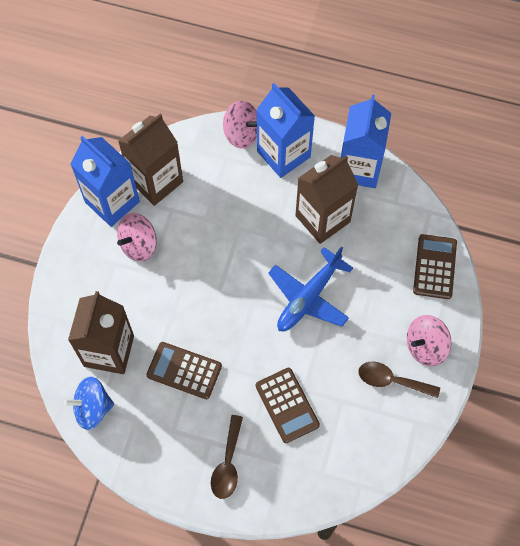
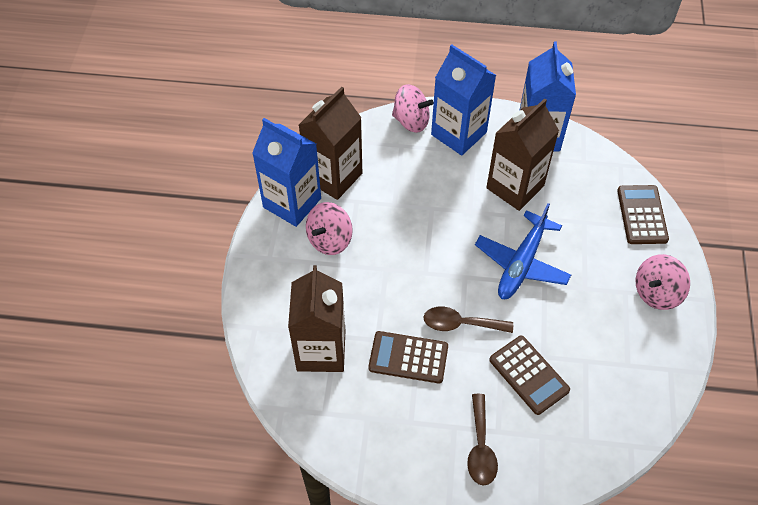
camera: 10 degrees left, 10 degrees down
blue spinning top [64,377,114,430] -> none
brown spoon [359,362,440,398] -> brown spoon moved to [424,307,513,333]

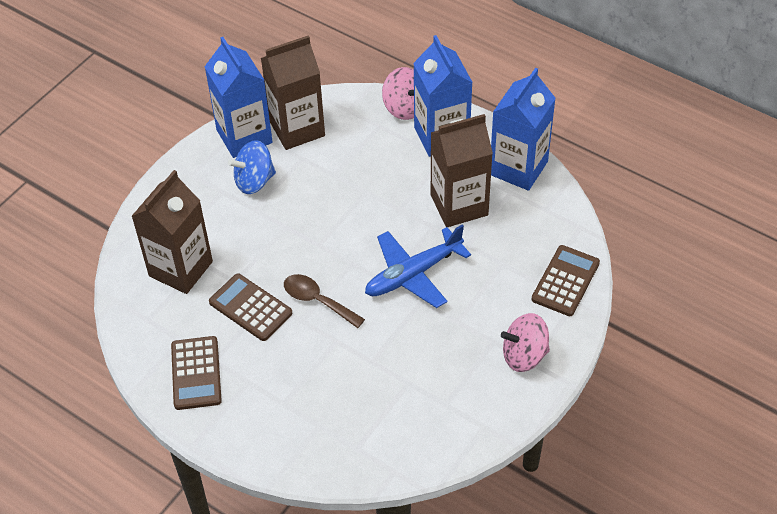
camera: 30 degrees right, 5 degrees down
pink spinning top [306,202,353,255] -> blue spinning top [228,140,276,194]
brown spoon [467,394,498,486] -> none
brown calculator [489,336,570,415] -> brown calculator moved to [171,336,222,410]

